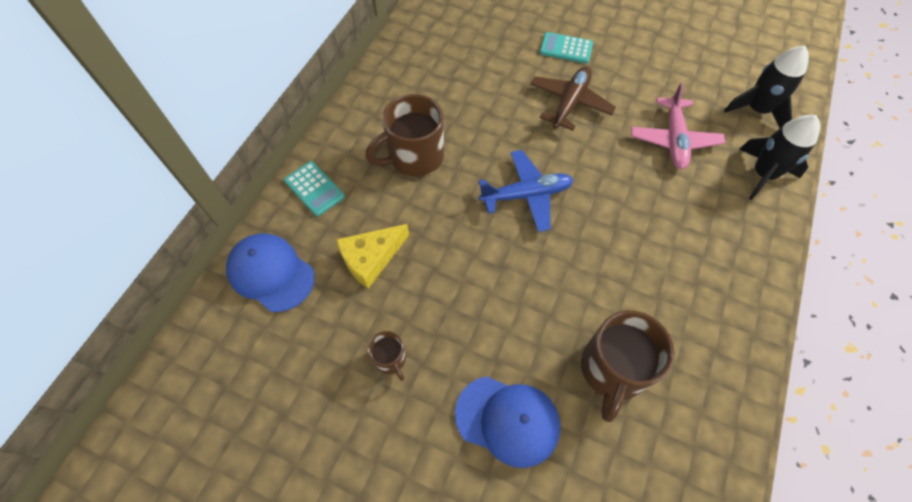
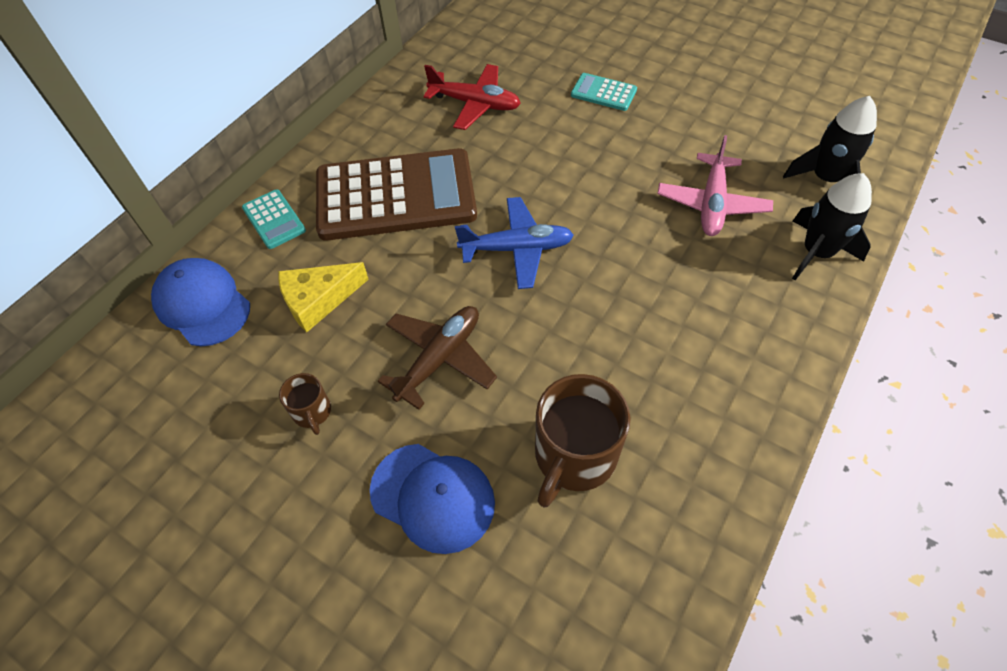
camera: 10 degrees right, 5 degrees down
brown mug [365,94,444,177] -> brown calculator [316,148,477,241]
brown plane [530,66,616,131] -> brown plane moved to [378,306,497,410]
none -> red plane [424,64,521,130]

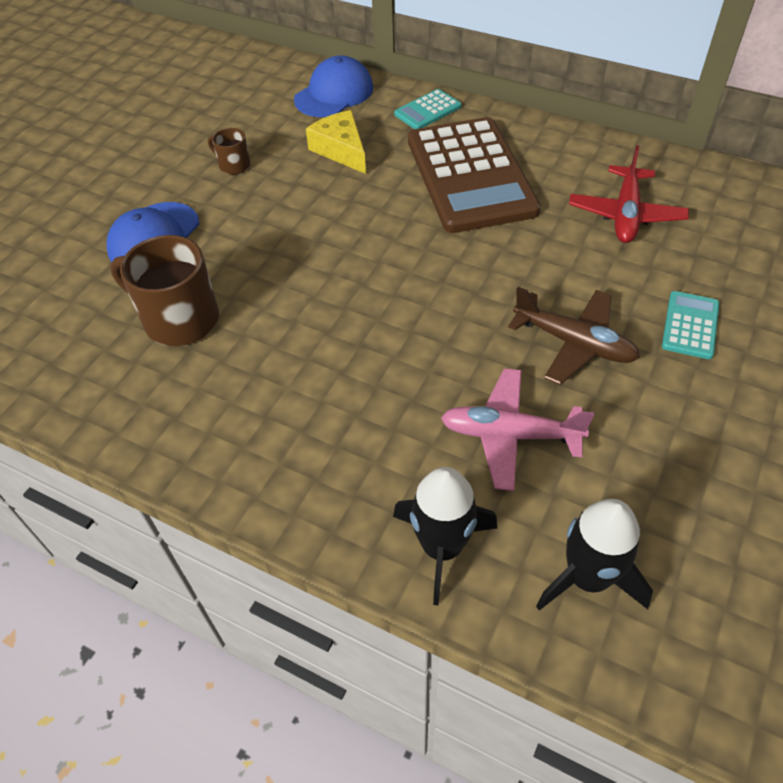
camera: 85 degrees right, 5 degrees down
brown mug [279,373,331,435] -> brown mug turned 60 degrees clockwise [208,128,251,175]
brown plane [378,306,497,410] -> brown plane moved to [508,287,640,385]
blue plane [455,197,574,289] -> none

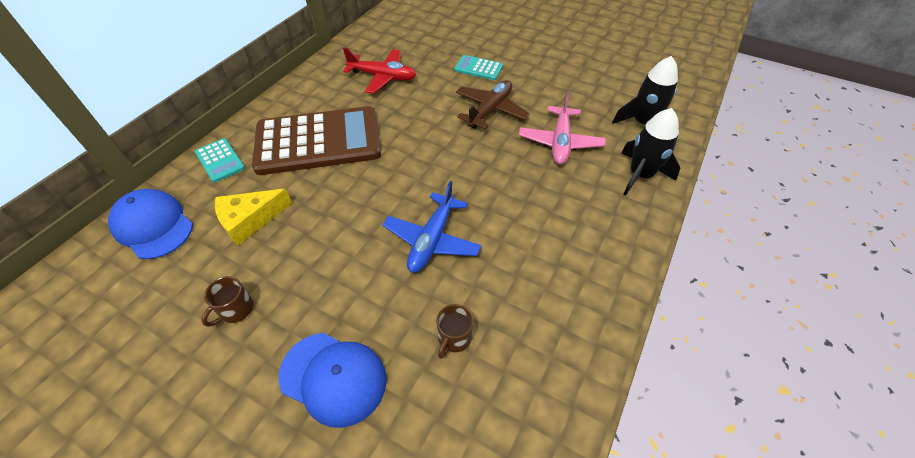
camera: 90 degrees left, 0 degrees up
brown mug [110,235,219,346] -> brown mug [436,304,474,359], size x0.50
none -> blue plane [382,181,481,273]

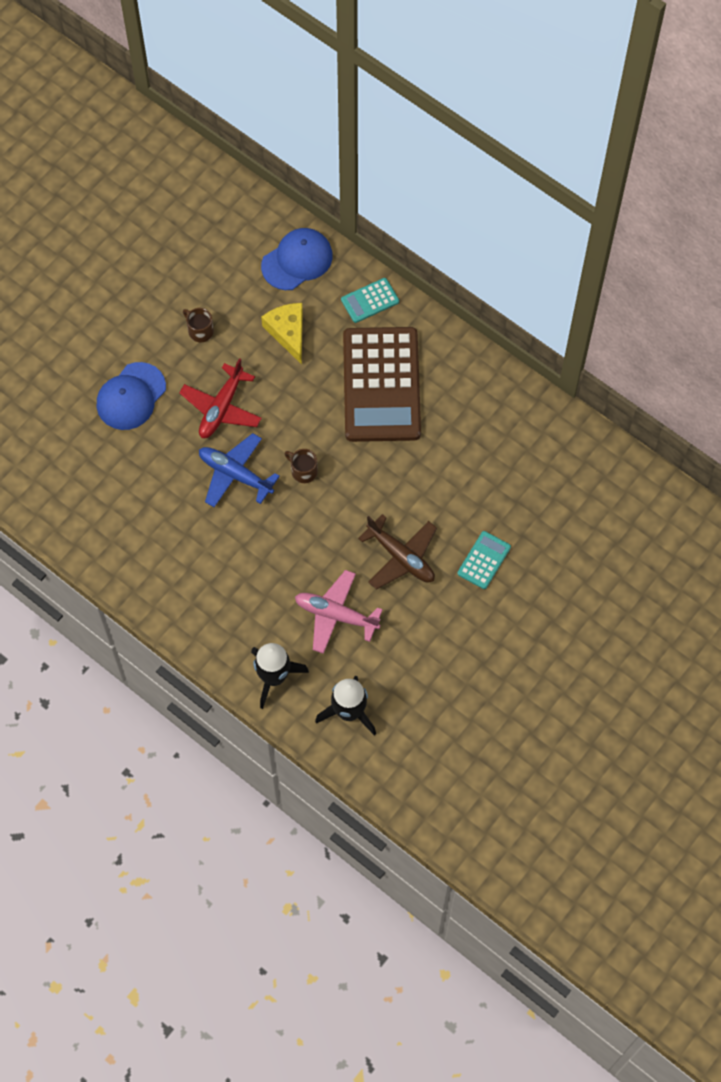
camera: 100 degrees right, 15 degrees up
red plane [343,48,416,94] -> red plane moved to [179,358,262,438]
brown mug [436,304,474,359] -> brown mug moved to [284,449,318,483]

